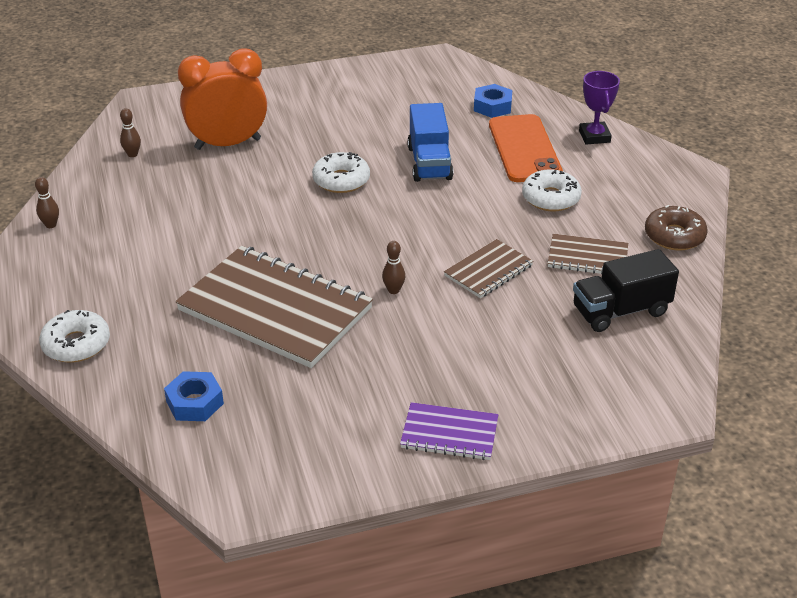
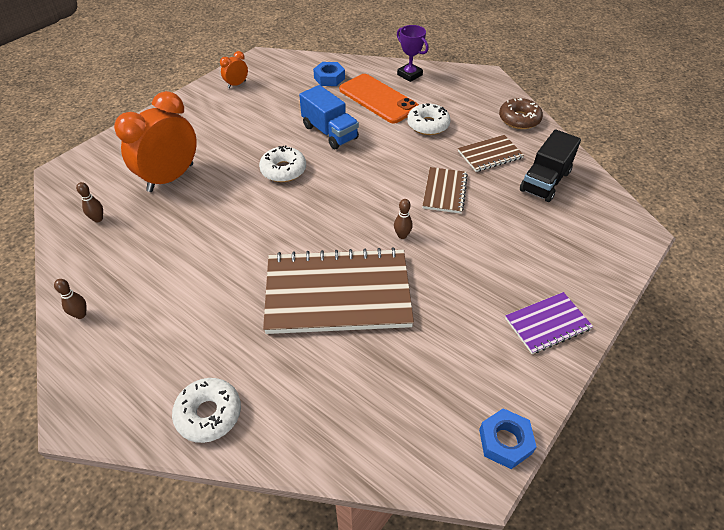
camera: 35 degrees left, 10 degrees up
blue nut [164,371,224,421] -> blue nut moved to [479,408,536,469]
none -> orange clock [220,51,248,88]

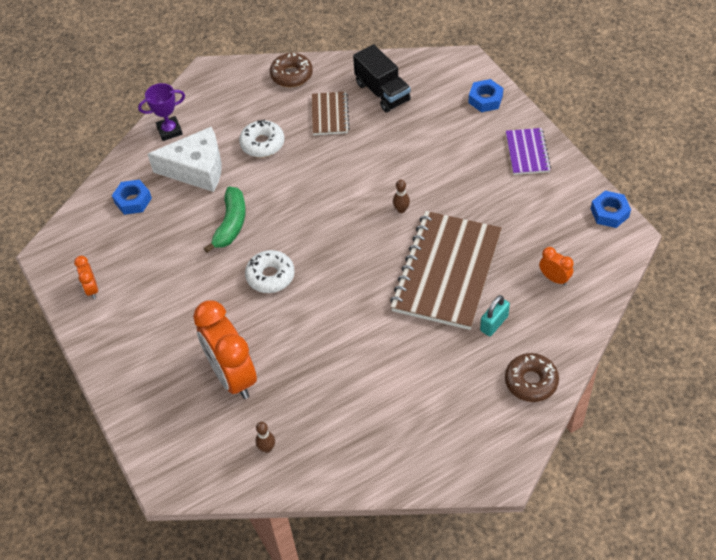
camera: 65 degrees left, 5 degrees up
brown bowling pin [54,279,87,319] -> none
white donut [172,378,241,443] -> brown donut [505,353,559,402]
blue truck [299,85,359,149] -> green banana [204,186,246,253]
orange phone [339,74,419,124] -> white cheese [148,127,222,192]
brown notebook [422,167,468,214] -> none
none -> blue nut [468,79,503,112]
none -> turquoise padlock [480,295,510,336]
none -> orange clock [539,247,574,286]

